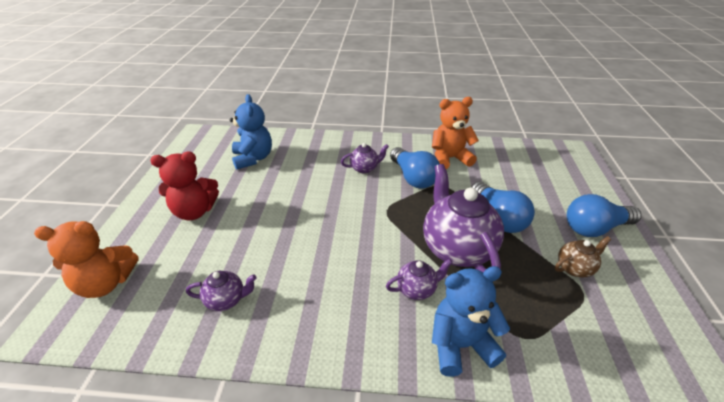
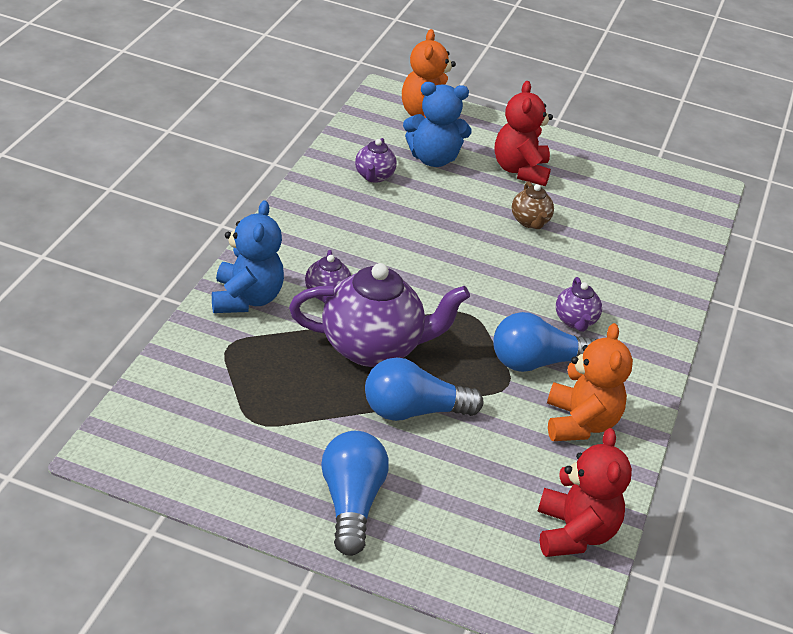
camera: 100 degrees right, 0 degrees up
blue teddy bear [230,94,272,170] -> blue teddy bear moved to [403,82,472,167]
brown teapot [555,236,611,277] -> brown teapot moved to [512,181,554,229]
none -> red teddy bear [537,428,632,557]

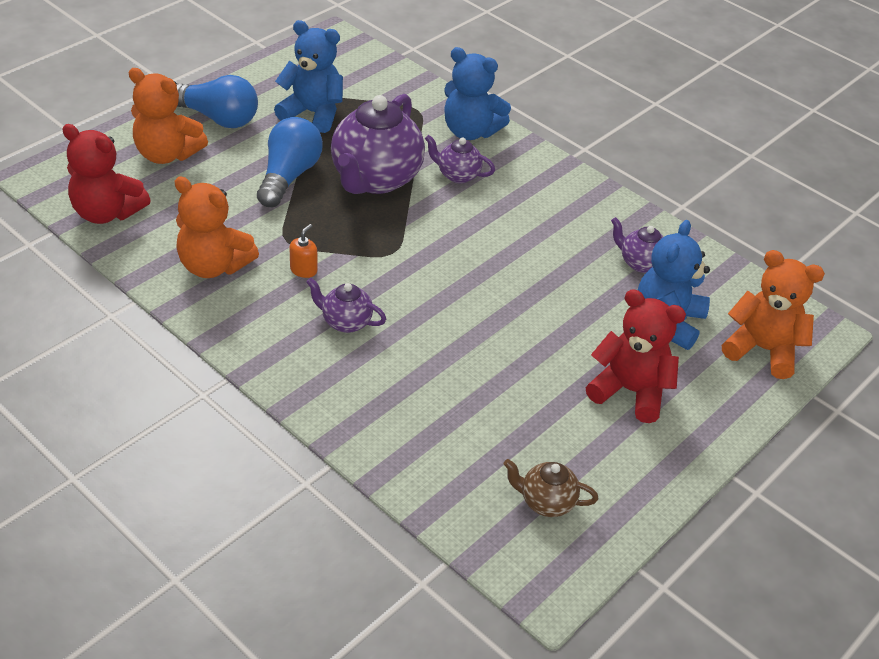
camera: 115 degrees right, 5 degrees up
blue light bulb [493,312,596,372] -> orange soap dispenser [289,224,317,278]
brown teapot [512,181,554,229] -> brown teapot moved to [504,459,598,517]
none -> orange teddy bear [129,68,208,164]
none -> blue teddy bear [274,20,343,133]

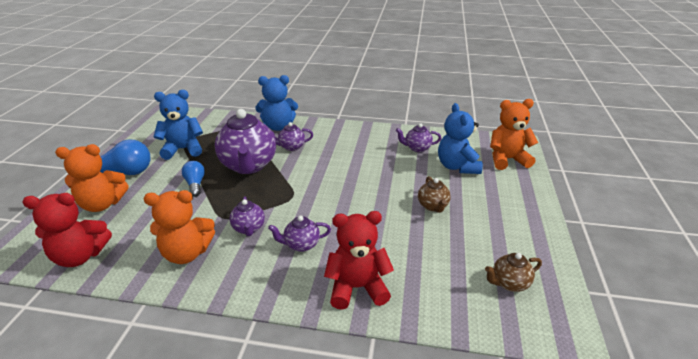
camera: 30 degrees left, 10 degrees down
blue light bulb [257,117,323,207] -> blue light bulb [182,161,205,197], size x0.60
orange soap dispenser [289,224,317,278] -> purple teapot [230,197,265,236]
red teddy bear [585,289,686,423] -> red teddy bear moved to [324,211,394,310]
none -> brown teapot [418,176,451,213]

